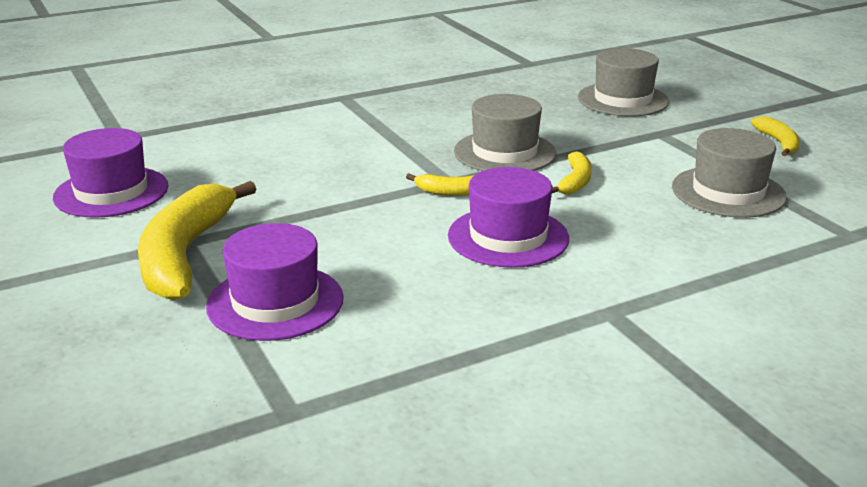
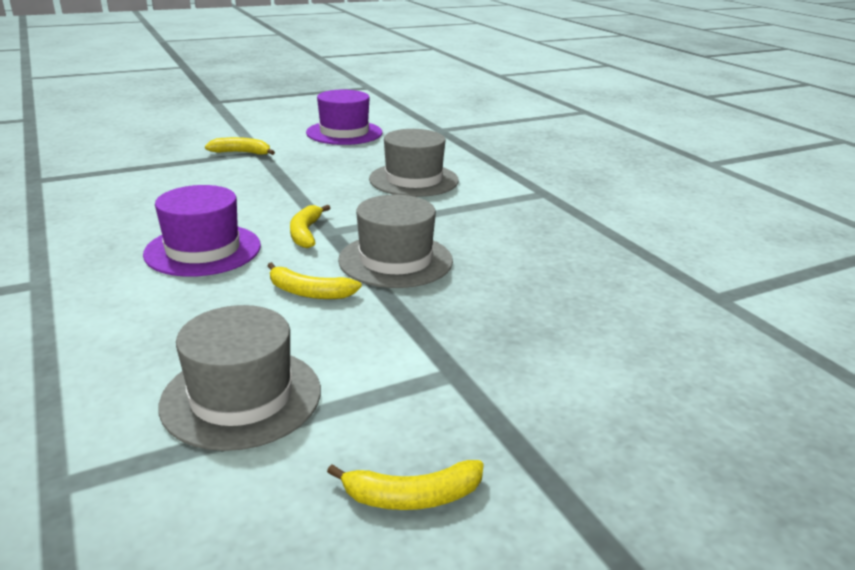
camera: 90 degrees right, 0 degrees up
yellow banana [138,181,256,300] -> yellow banana [205,137,275,155], size x0.48
purple hat [206,223,344,341] -> none
grey hat [578,48,669,116] -> grey hat moved to [369,129,459,197]

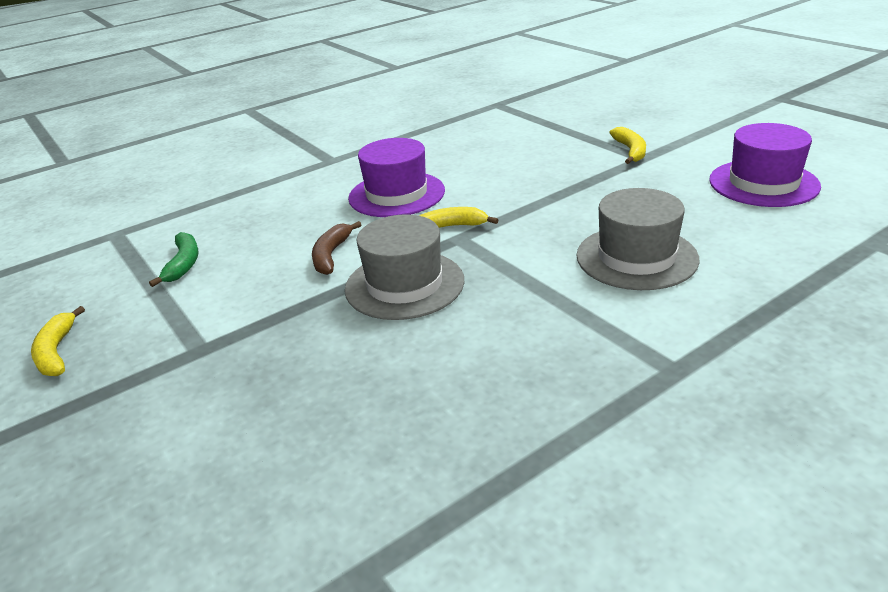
camera: 85 degrees right, 5 degrees up
grey hat [158,305,321,451] -> green banana [149,232,199,287]
yellow banana [267,262,362,299] -> brown banana [312,221,361,275]

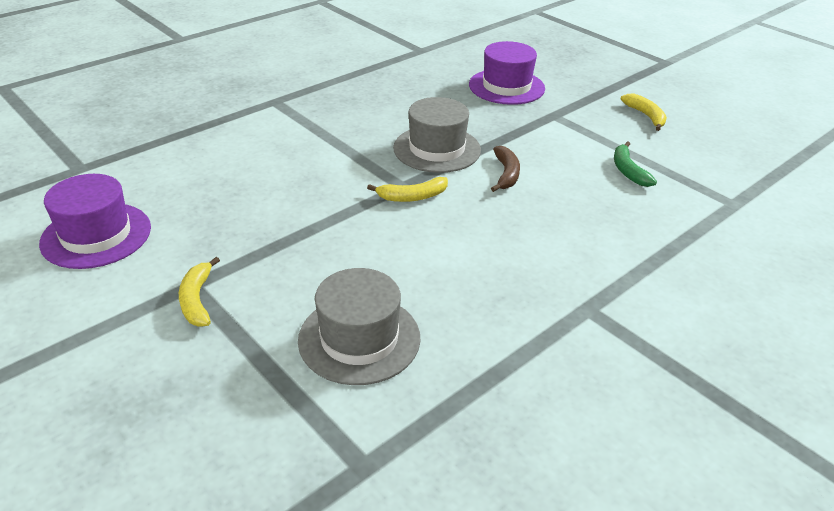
camera: 170 degrees right, 5 degrees up
purple hat [348,138,445,217] -> purple hat moved to [469,41,545,105]
grey hat [576,188,700,290] -> grey hat moved to [298,268,421,385]

